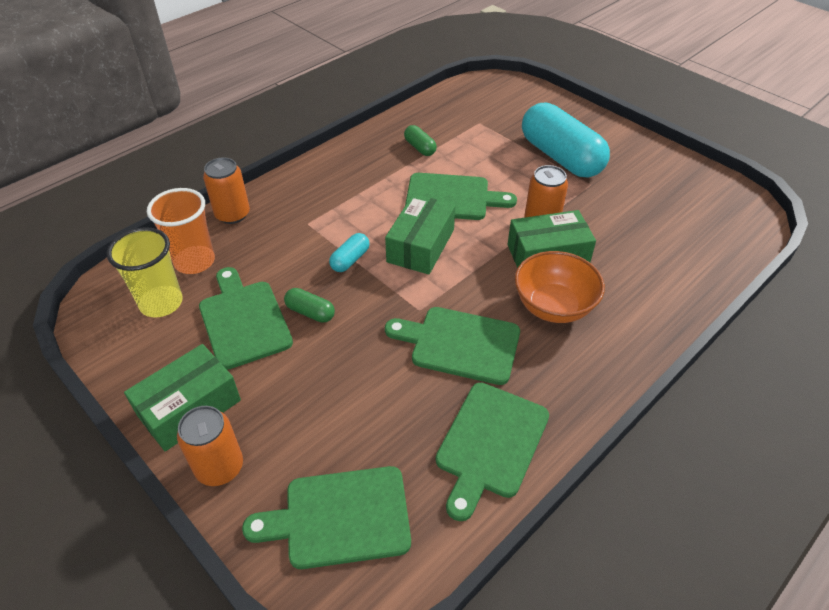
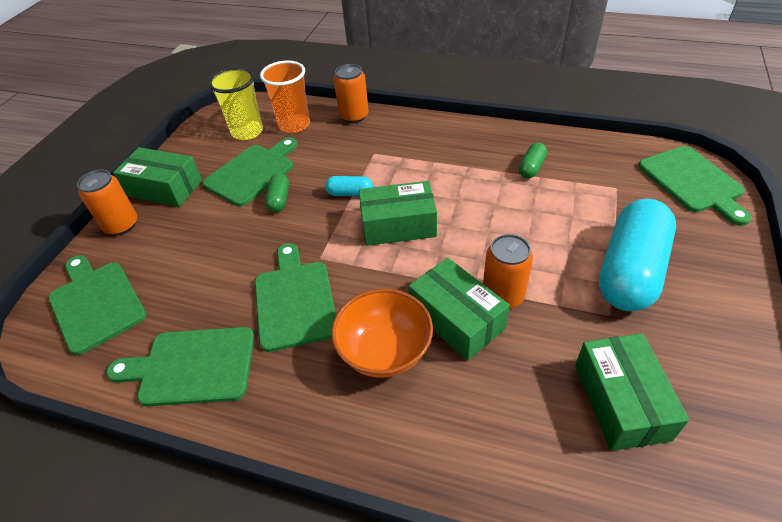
camera: 65 degrees right, 0 degrees up
green cutting board [405,173,517,220] -> green cutting board moved to [638,146,752,226]
none -> green box [575,333,689,451]

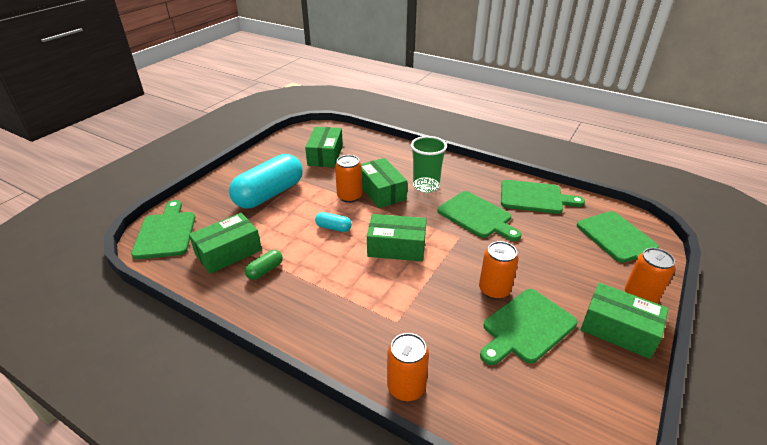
camera: 170 degrees left, 10 degrees down
yellow cup [208,67,263,140] -> none
green cutting board [255,243,336,352] -> green cutting board turned 45 degrees counterclockwise [437,191,521,241]
orange cup [260,60,310,133] -> none
green capsule [265,173,289,212] -> orange can [479,241,519,299]
turquoise capsule [325,176,373,196] -> turquoise capsule moved to [315,212,352,232]
orange bowl [331,289,433,378] -> green cup [411,136,447,193]
none -> green box [189,213,262,274]

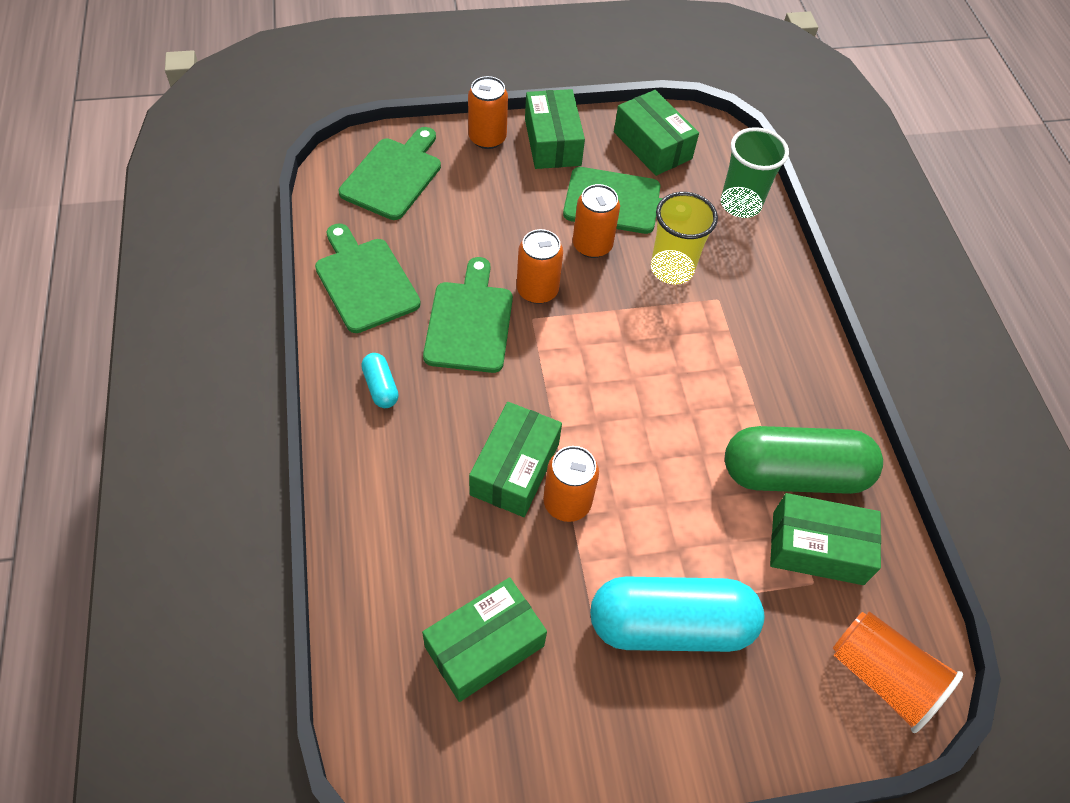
camera: 135 degrees left, 20 degrees up
green cutting board [131,200,195,259] -> orange cup [832,611,963,733]
green capsule [245,250,283,280] -> green capsule [725,426,883,494], size x2.36
turquoise capsule [315,212,352,232] -> turquoise capsule moved to [361,353,398,408]
green box [367,214,426,261] -> green box moved to [614,90,699,176]
orange can [387,333,429,401] -> orange can moved to [517,229,563,304]
green cup [411,136,447,193] -> green cup moved to [721,127,789,218]
none -> yellow cup [651,192,718,284]

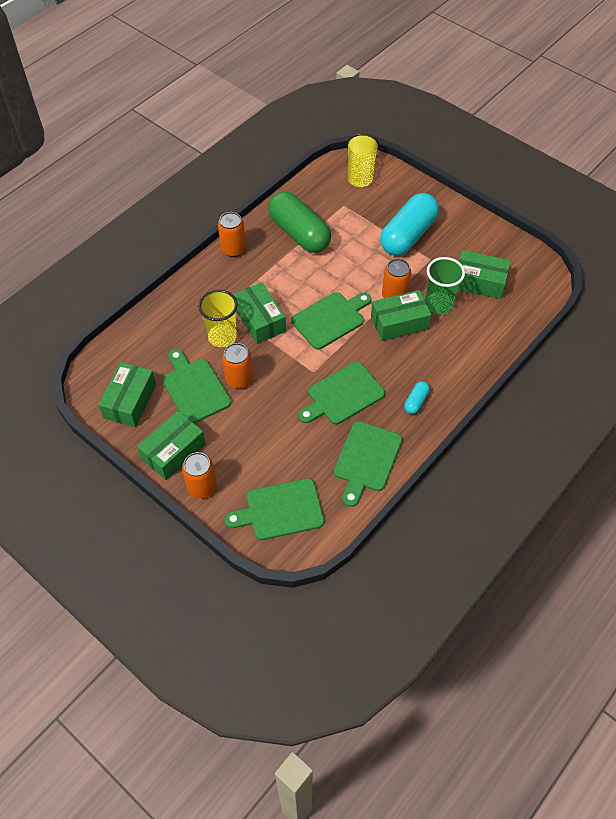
camera: 125 degrees left, 0 degrees up
orange can [517,229,563,304] -> orange can moved to [218,212,246,257]
turquoise capsule [590,576,764,652] -> turquoise capsule turned 75 degrees clockwise [380,193,439,256]
green cup [721,127,789,218] -> green cup moved to [426,257,465,314]
green box [770,493,881,585] -> green box moved to [233,282,286,344]
orange cup [832,611,963,733] -> yellow cup [347,133,379,187]
none -> green cutting board [291,292,371,350]

